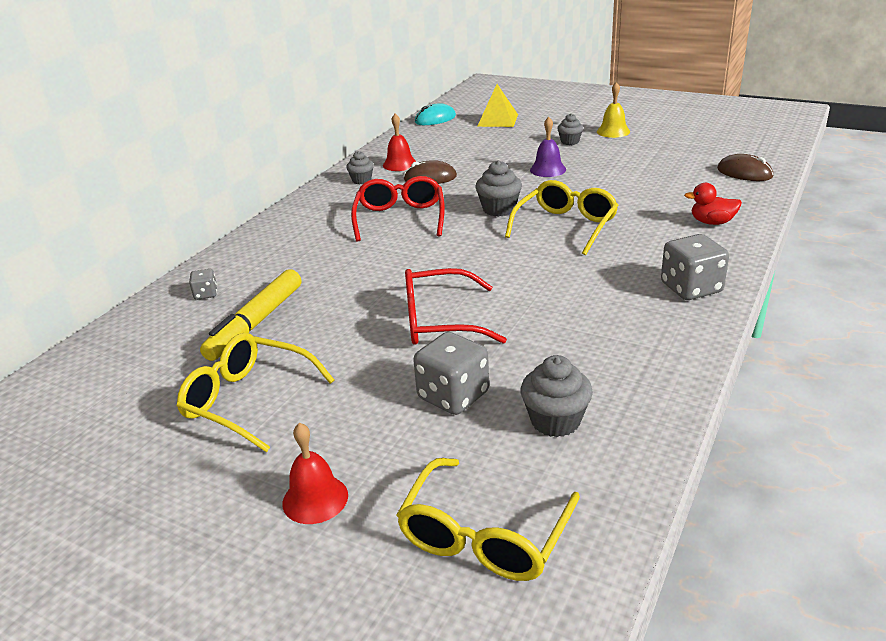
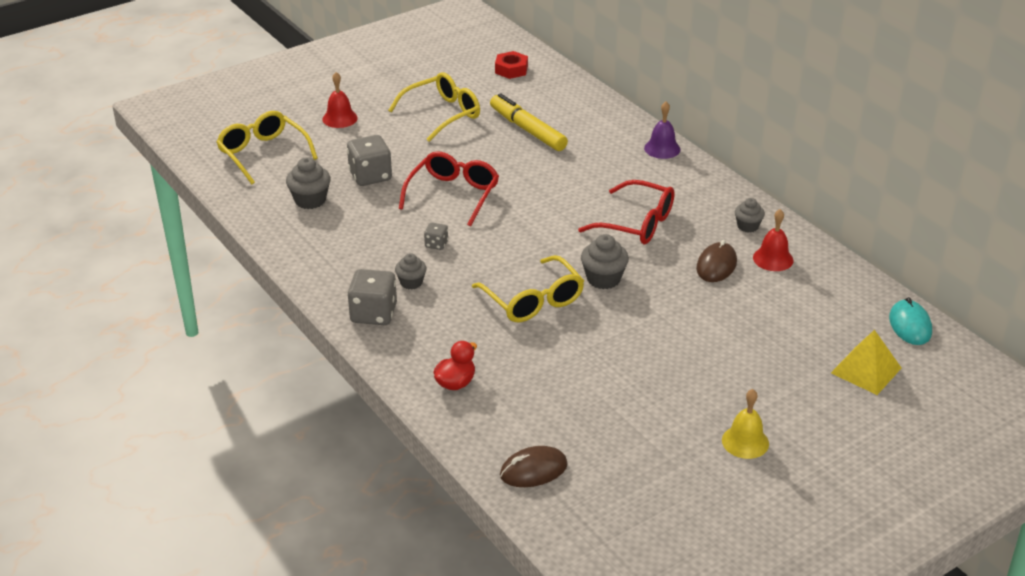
camera: 115 degrees right, 5 degrees up
grey dice [189,269,217,300] -> grey dice moved to [424,222,448,250]
purple bell [530,117,566,177] -> purple bell moved to [644,102,680,159]
grey cupcake [557,113,583,145] -> grey cupcake moved to [395,253,427,290]
none -> red nut [495,51,528,79]

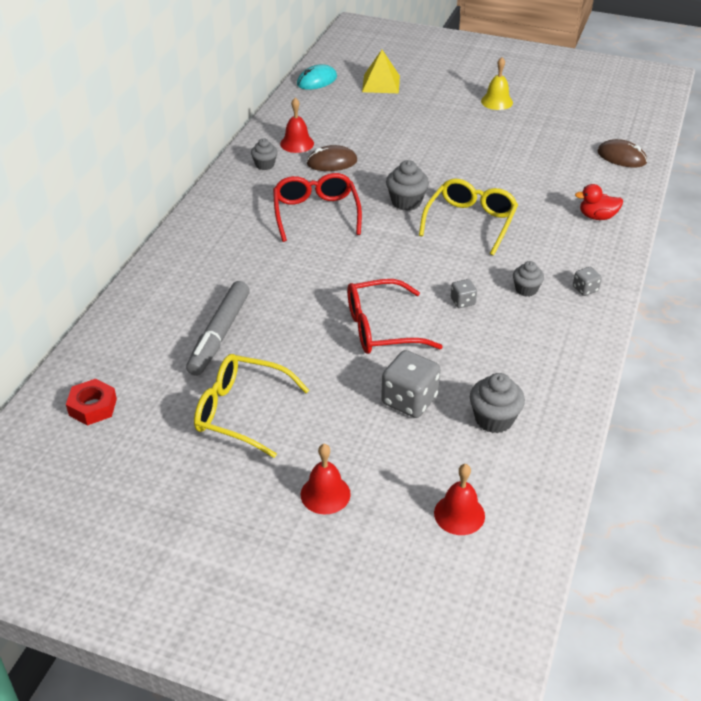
camera: 125 degrees left, 5 degrees up
yellow glasses [216,111,318,184] -> red bell [434,464,485,535]
grey dice [347,269,397,325] -> grey dice [573,267,602,296], size x0.51
yellow marker [490,93,568,151] -> grey marker [186,281,250,376]
purple bell [644,102,680,159] -> none

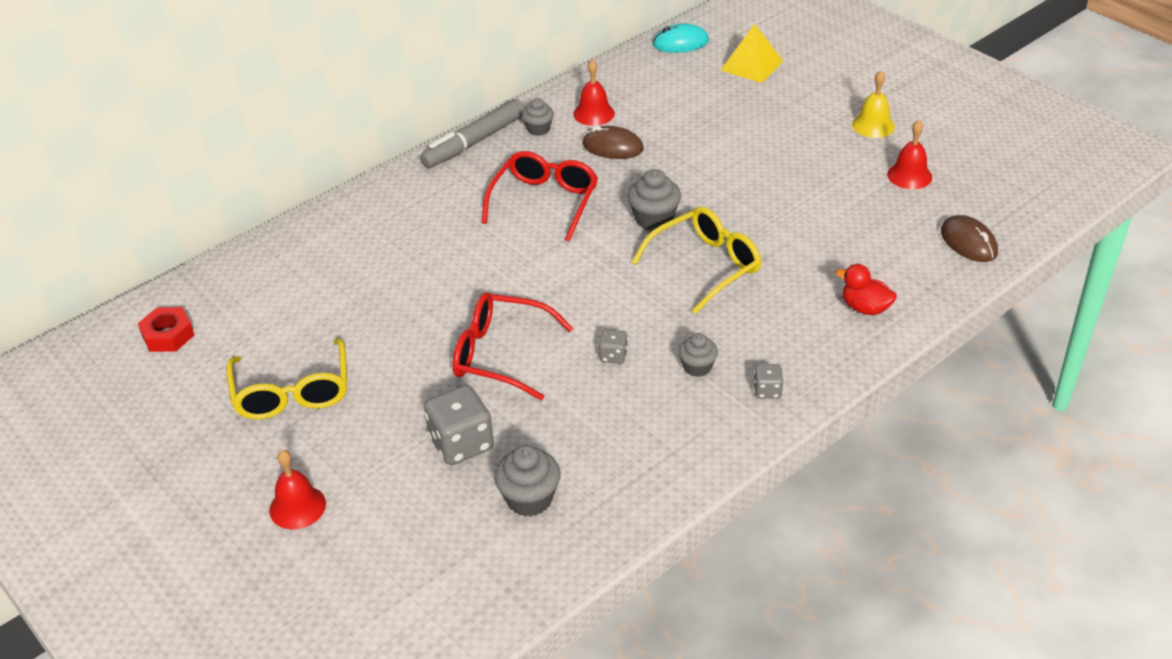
camera: 30 degrees right, 0 degrees up
grey marker [186,281,250,376] -> grey marker moved to [420,99,525,168]
yellow glasses [194,354,309,458] -> yellow glasses turned 150 degrees counterclockwise [226,339,347,419]
red bell [434,464,485,535] -> red bell moved to [887,120,932,189]

